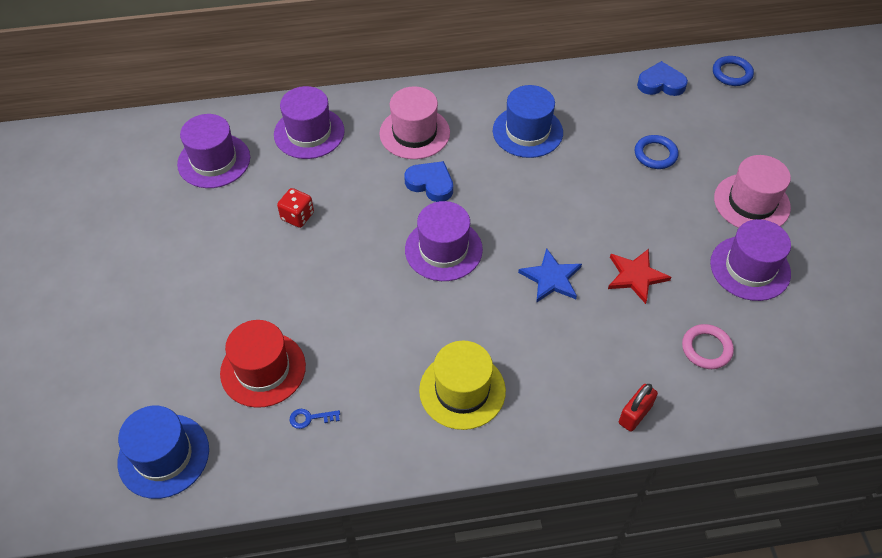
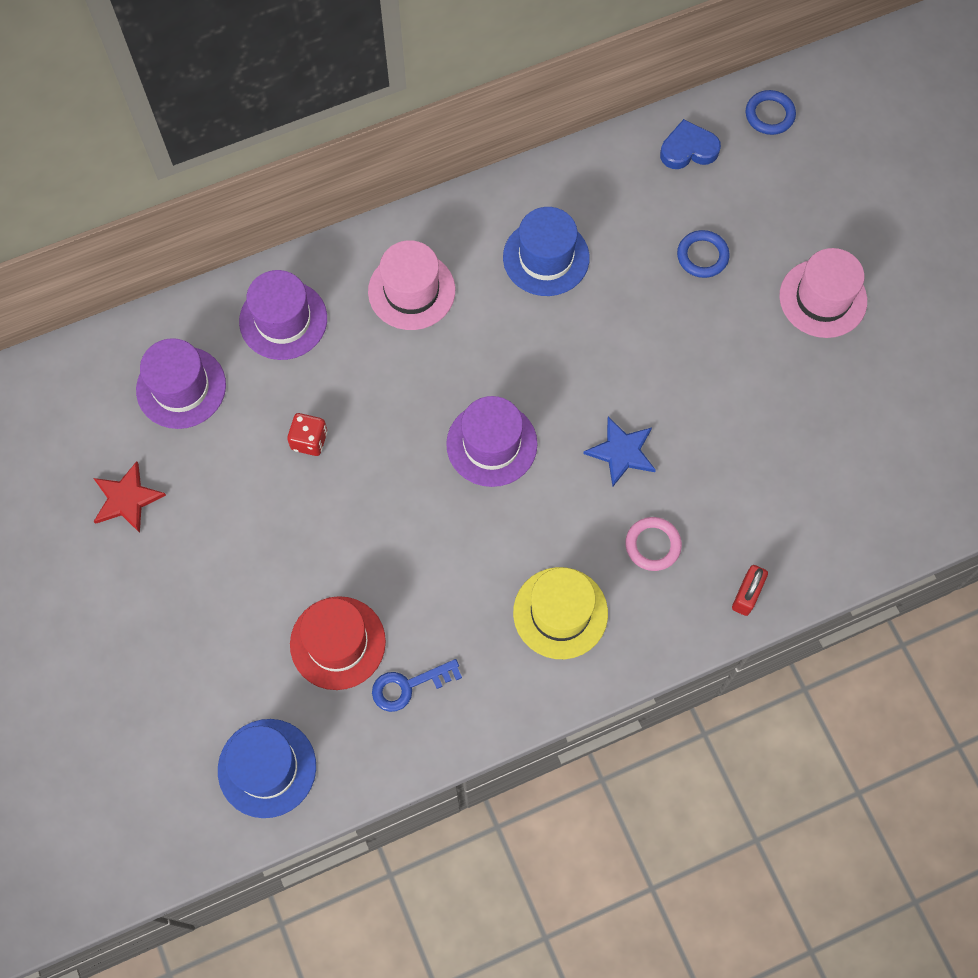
camera: 15 degrees left, 15 degrees up
blue key [290,409,340,429] -> blue key [372,659,462,712], size x1.66
blue heart [404,161,453,202] -> none
red star [608,249,671,304] -> red star moved to [93,461,166,533]
pink ring [682,324,734,369] -> pink ring moved to [625,517,682,571]
purple hat [710,219,791,301] -> none

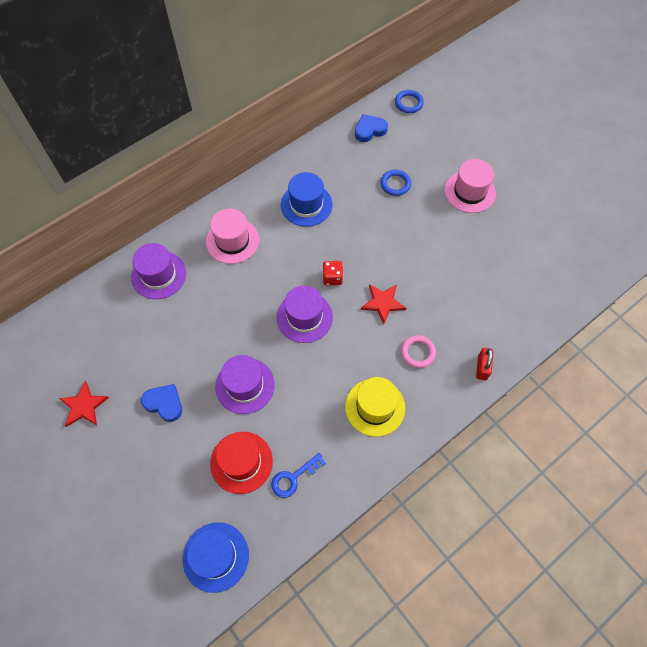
camera: 15 degrees left, 5 degrees down
purple hat [136,338,226,429] -> purple hat moved to [215,355,275,414]
red dice [287,413,327,456] -> red dice moved to [323,261,343,285]
blue star [583,417,656,487] -> red star [361,284,406,324]
none -> blue heart [141,384,182,422]

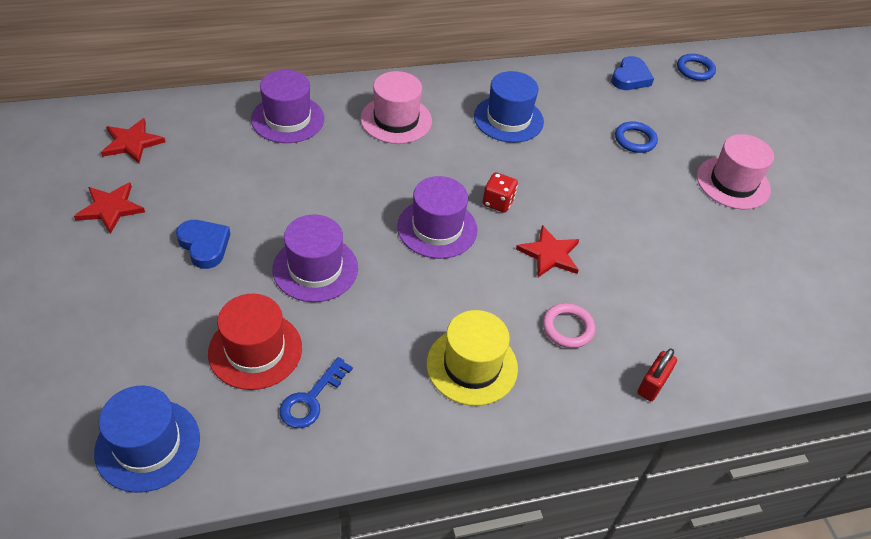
camera: 20 degrees right, 15 degrees down
blue key [271,453,326,498] -> blue key turned 45 degrees counterclockwise [279,357,353,428]
blue heart [355,114,388,142] -> blue heart turned 120 degrees clockwise [611,56,654,90]
none -> red star [101,118,165,163]

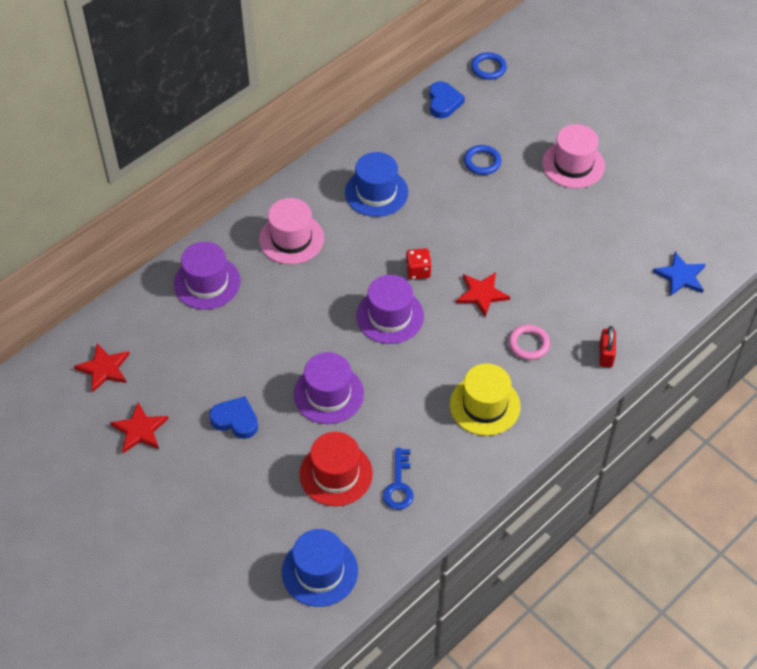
camera: 25 degrees left, 5 degrees up
none -> blue star [653,252,706,296]

